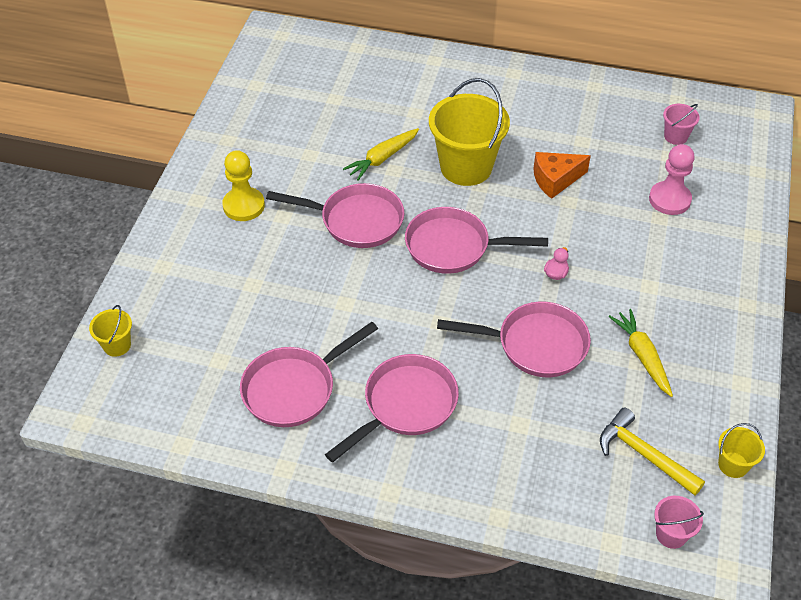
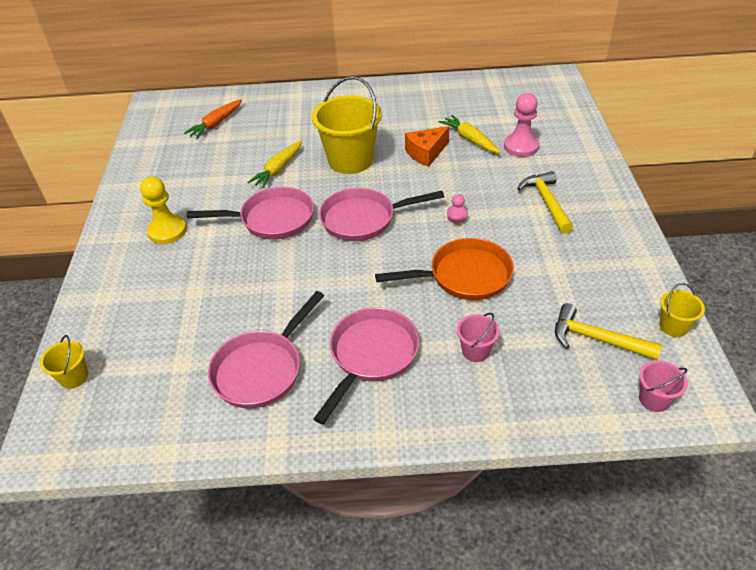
camera: 15 degrees left, 5 degrees down
pink pan [437,302,591,377] -> orange pan [375,238,514,300]
yellow carrot [609,309,673,397] -> yellow carrot moved to [439,115,501,153]
pink bucket [663,104,700,145] -> pink bucket moved to [457,313,499,362]
none -> orange carrot [184,99,242,139]
none -> yellow hammer [517,171,573,234]

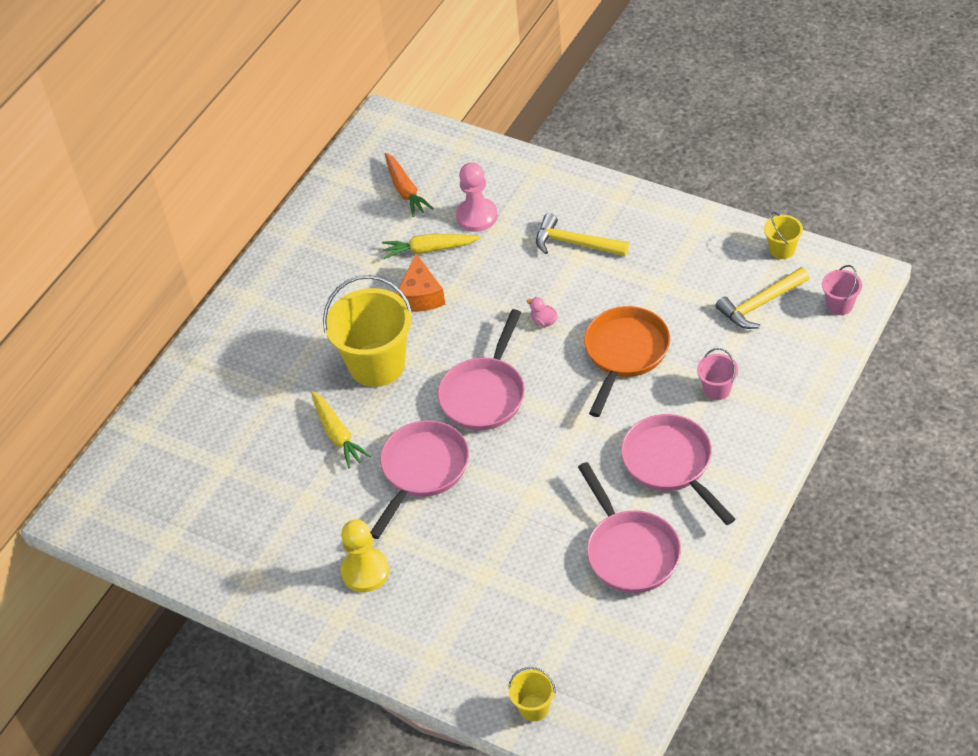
camera: 55 degrees left, 5 degrees up
orange carrot [184,99,242,139] -> orange carrot moved to [385,153,434,217]

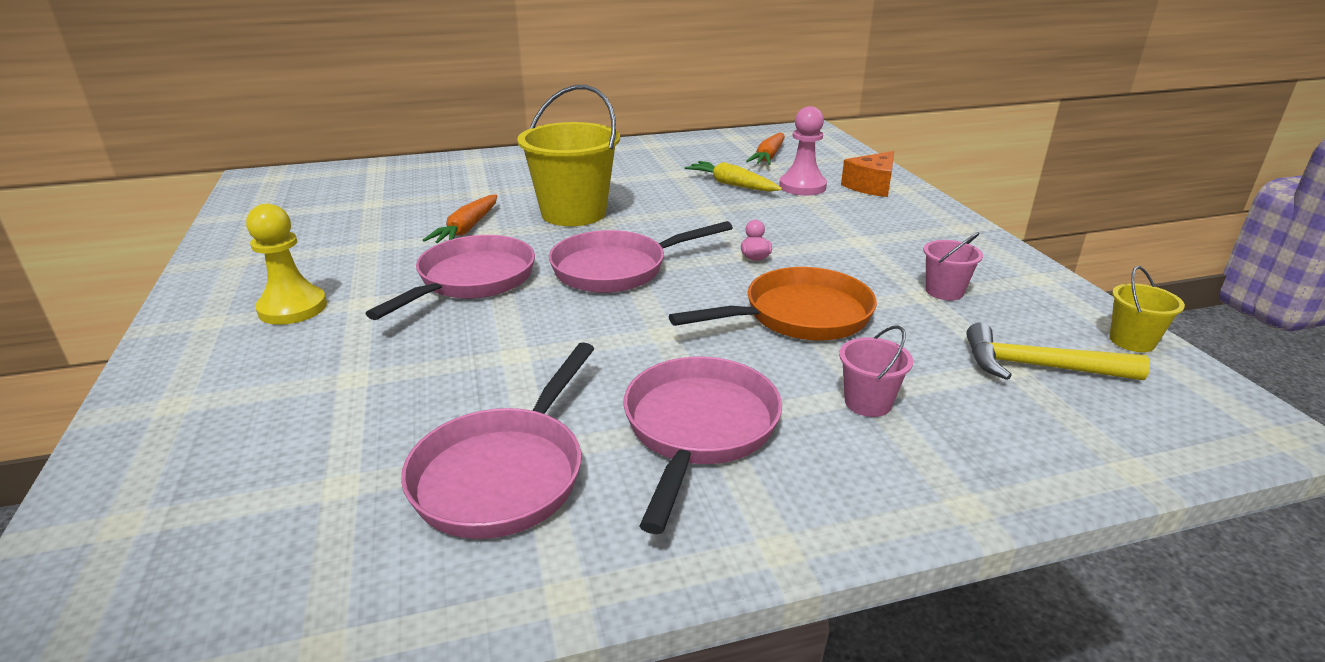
camera: 40 degrees right, 20 degrees down
yellow carrot [311,391,371,468] -> orange carrot [423,194,497,243]
pink pan [370,420,469,539] -> pink pan turned 45 degrees counterclockwise [365,235,535,320]
orange cheese [396,254,445,312] -> orange cheese moved to [841,151,894,197]
yellow bucket [508,667,556,721] -> none
yellow hammer [536,213,629,256] -> none
pink bucket [822,265,862,315] -> pink bucket moved to [924,232,983,300]

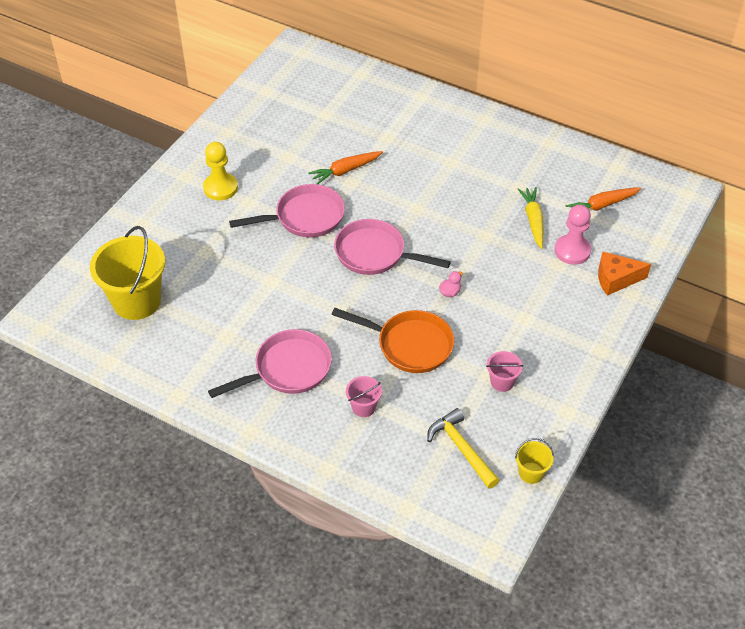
camera: 45 degrees right, 20 degrees up
pink pan [401,342,595,539] -> none
yellow bucket [517,85,620,226] -> yellow bucket moved to [90,226,165,320]

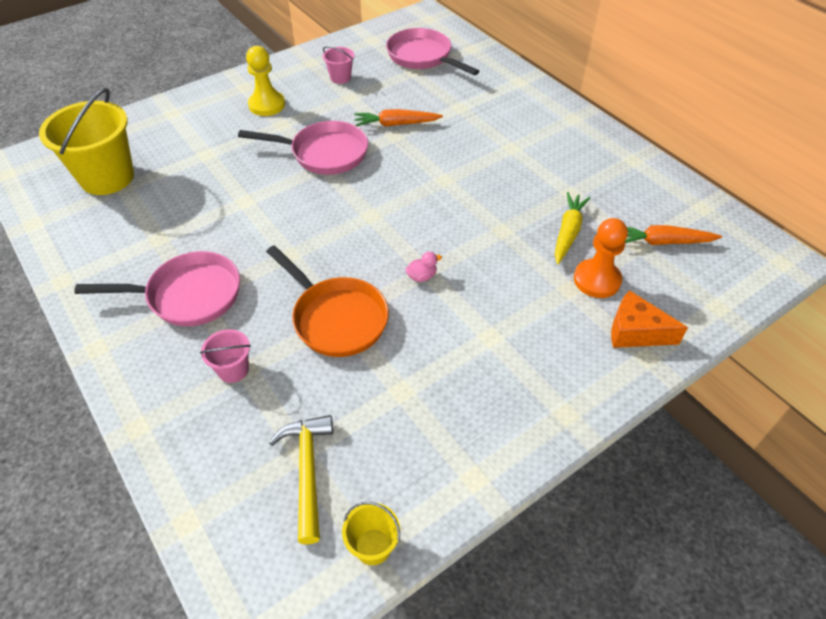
camera: 25 degrees right, 0 degrees up
pink pan [334,219,451,275] -> pink pan moved to [386,28,479,75]
pink bucket [486,351,523,392] -> pink bucket moved to [323,46,354,84]
pink pawn [554,205,591,265] -> orange pawn [574,218,628,298]

